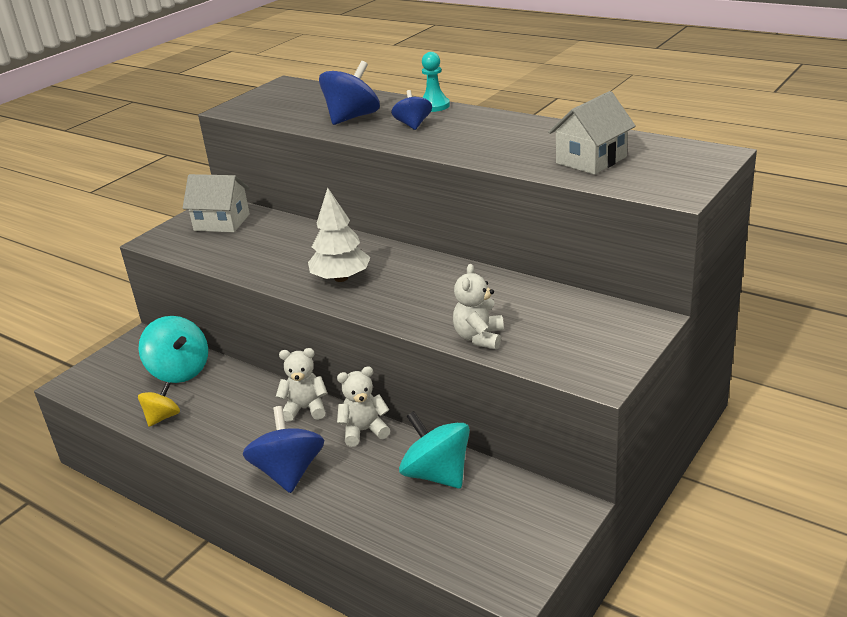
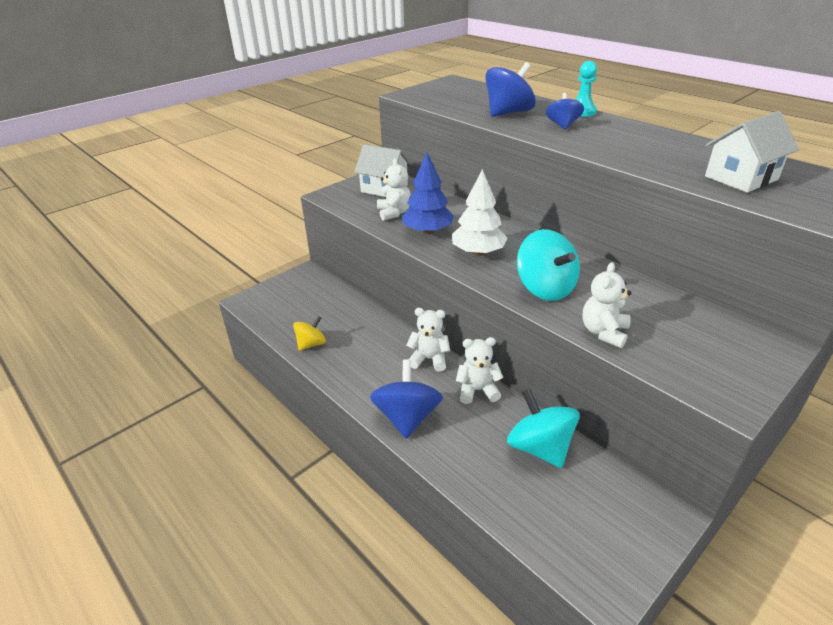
camera: 10 degrees right, 5 degrees up
turquoise spinning top [138,316,208,383] -> turquoise spinning top moved to [517,229,580,301]
none -> white teddy bear [377,158,411,221]
none -> blue tree [402,152,454,235]

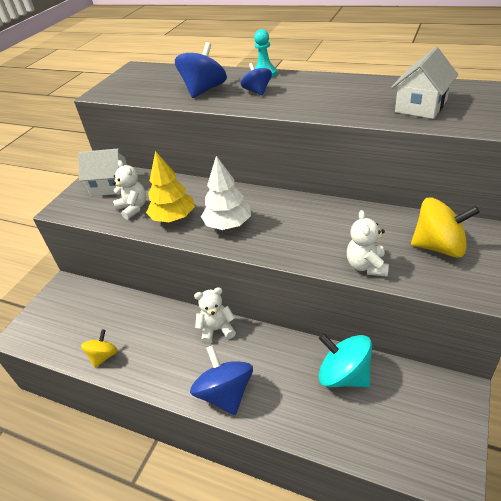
camera: 20 degrees left, 5 degrees up
blue tree [402,152,454,235] -> yellow tree [146,151,195,222]
white teddy bear [456,337,504,404] -> none
turquoise spinning top [517,229,580,301] -> none
none -> yellow spinning top [411,198,480,258]

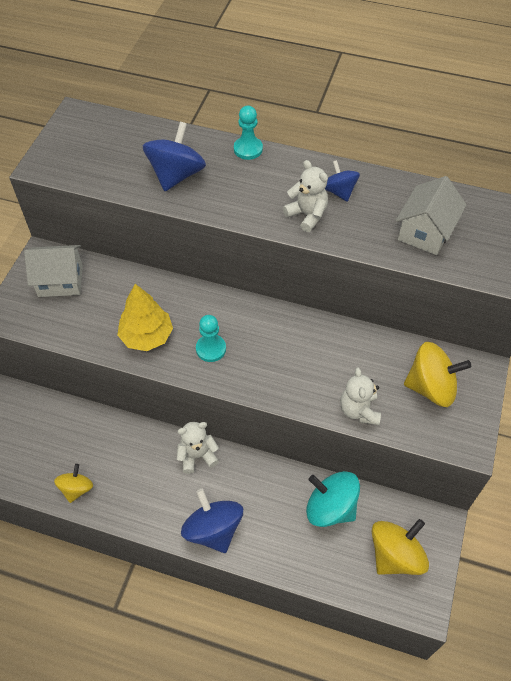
camera: 10 degrees left, 15 degrees up
white teddy bear [113,160,146,220] -> white teddy bear moved to [283,160,328,232]
white tree [201,156,251,230] -> turquoise pawn [196,315,226,362]
blue spinning top [241,63,272,96] -> blue spinning top moved to [325,160,360,202]
none -> yellow spinning top [372,519,429,575]

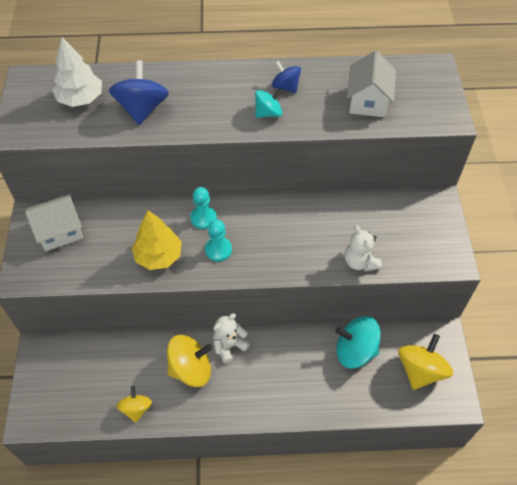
camera: 20 degrees left, 0 degrees up
blue spinning top [181,489,243,553] -> none
turquoise pawn [234,106,263,160] -> turquoise pawn moved to [190,187,217,229]
white teddy bear [283,160,328,232] -> turquoise spinning top [255,89,282,118]
yellow spinning top [404,342,471,407] -> yellow spinning top moved to [167,335,212,387]
none -> white tree [52,37,102,107]

